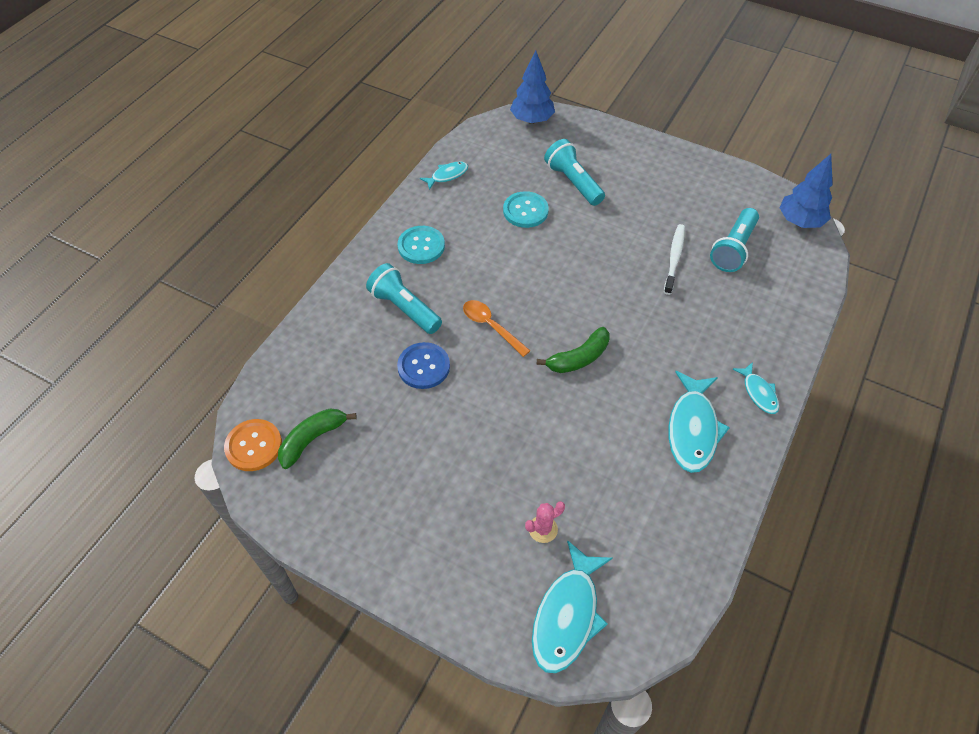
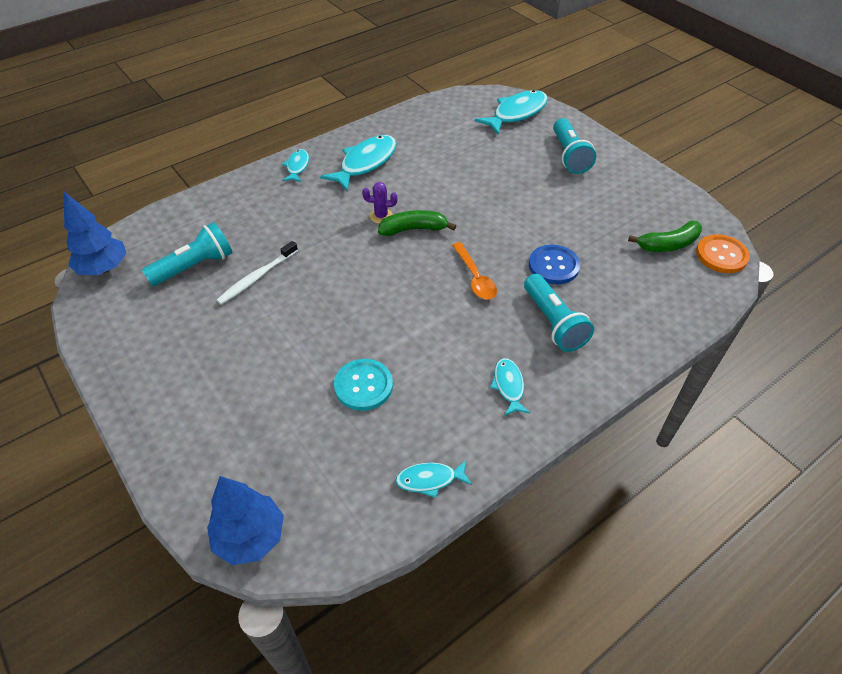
camera: 155 degrees left, 5 degrees down
turquoise button [398,226,445,264] -> turquoise fish [490,358,530,416]
pink cactus [525,501,565,543] -> none
turquoise flashlight [544,139,605,206] -> turquoise flashlight moved to [553,118,596,174]
none -> purple cactus [362,182,398,224]

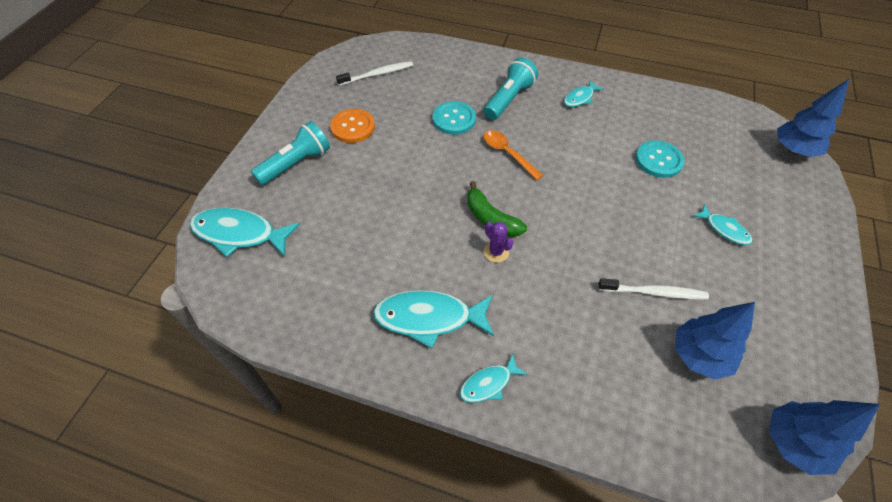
camera: 125 degrees left, 5 degrees up
turquoise flashlight [142,222,232,286] -> blue tree [675,302,755,380]
turquoise fish [395,460,472,498] -> turquoise fish moved to [693,204,753,245]
orange spoon [452,242,497,300] -> orange spoon turned 75 degrees counterclockwise [484,130,543,180]
blue button [529,245,580,284] -> turquoise button [433,101,476,135]
green banana [628,220,702,252] -> white toothbrush [336,61,413,86]
orange button [696,234,750,273] -> orange button moved to [330,109,375,143]

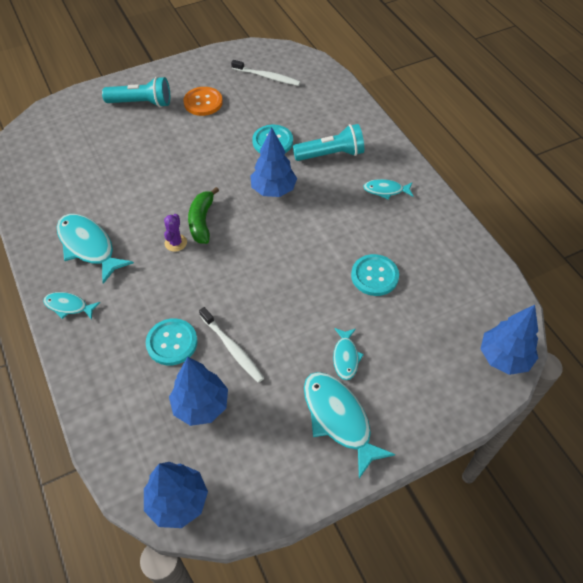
camera: 45 degrees right, 0 degrees up
turquoise fish [189,207,300,257] -> turquoise fish moved to [304,372,396,478]
orange spoon [484,130,543,180] -> blue tree [250,127,297,197]
none -> turquoise button [146,318,197,366]

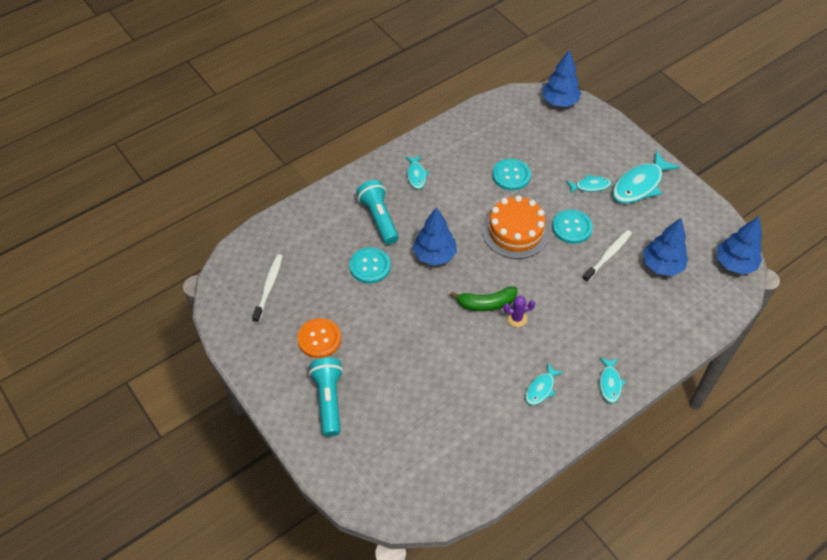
camera: 100 degrees left, 0 degrees up
turquoise fish [57,214,134,284] -> turquoise fish [525,363,564,405], size x0.55
turquoise button [146,318,197,366] -> turquoise button moved to [552,209,593,244]
none -> orange cake [482,195,550,259]

